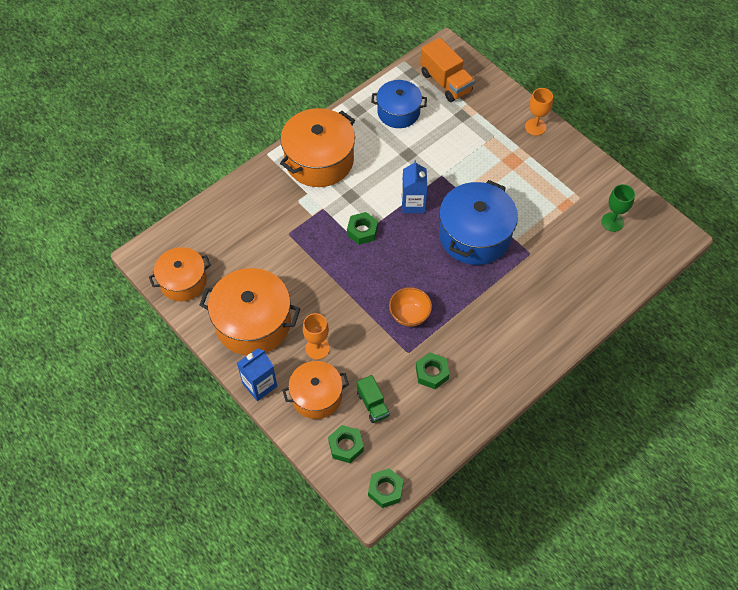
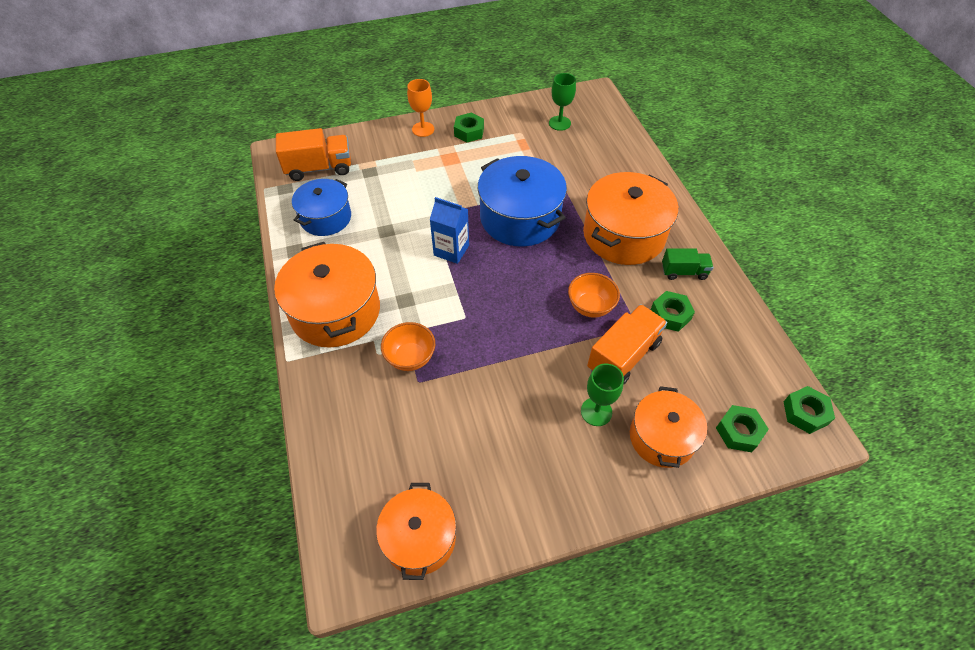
camera: 65 degrees left, 5 degrees down
orange pot [200,268,300,355] -> orange pot moved to [583,172,678,265]
blue carton [237,348,277,401] -> none
orange goblet [303,313,330,360] -> green goblet [581,364,624,426]
green nut [347,212,378,245] -> green nut moved to [454,113,484,142]
green truck [357,375,390,423] -> green truck moved to [662,248,714,280]
none -> orange bowl [381,322,435,371]
none -> orange truck [587,304,667,385]

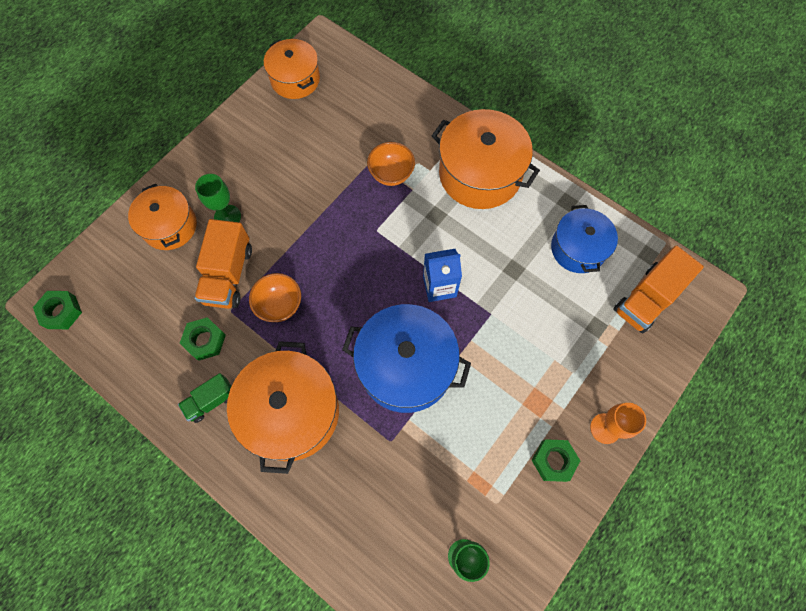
camera: 145 degrees right, 15 degrees up
green nut [716,405,769,452] -> none

